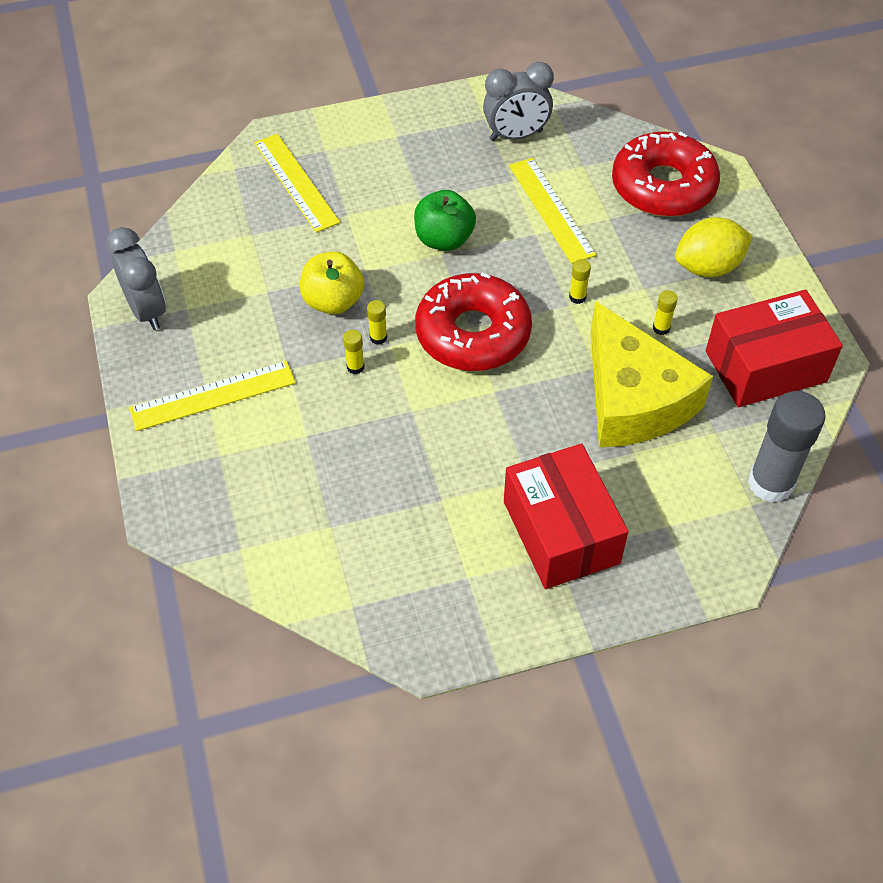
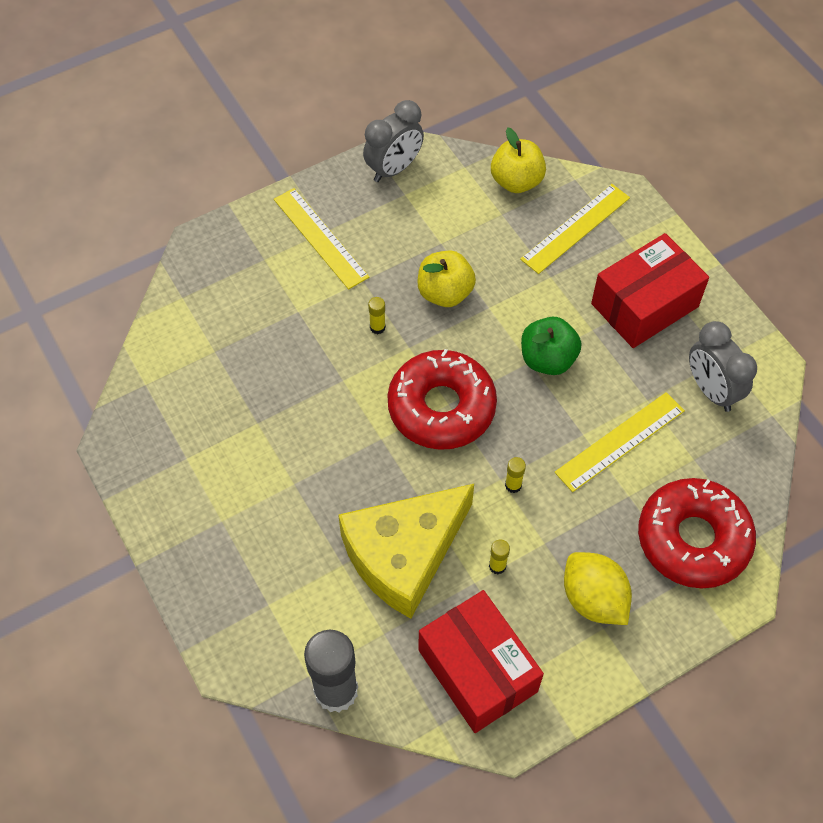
camera: 75 degrees right, 5 degrees up
yellow glue stick [367,300,387,345] -> none
red box [504,443,629,589] -> red box moved to [591,233,709,348]
none -> yellow apple [491,127,546,193]

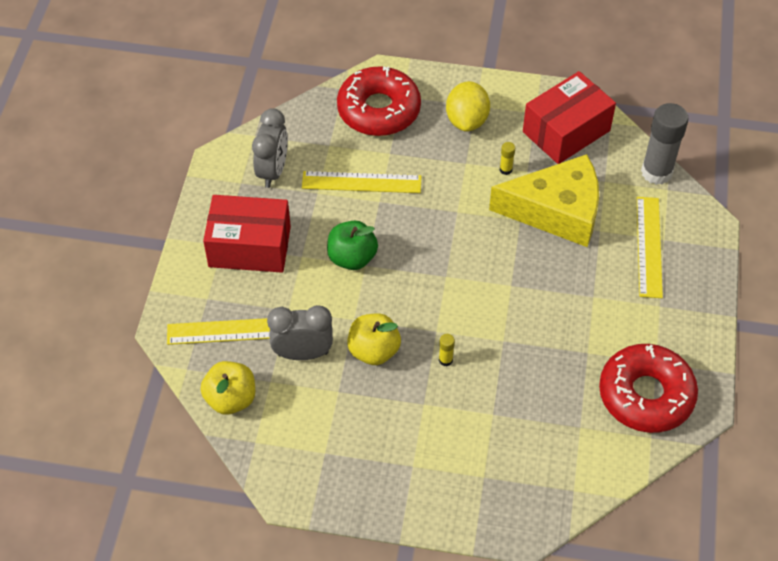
camera: 140 degrees left, 5 degrees down
yellow ruler [274,188,369,289] -> yellow ruler moved to [637,197,663,298]
grey clock [363,100,424,182] -> grey clock moved to [267,305,333,360]
red donut [388,349,497,450] -> red donut moved to [599,344,698,433]
red box [418,590,544,733] -> red box turned 45 degrees clockwise [523,71,616,164]
yellow glue stick [505,457,526,493] -> none

